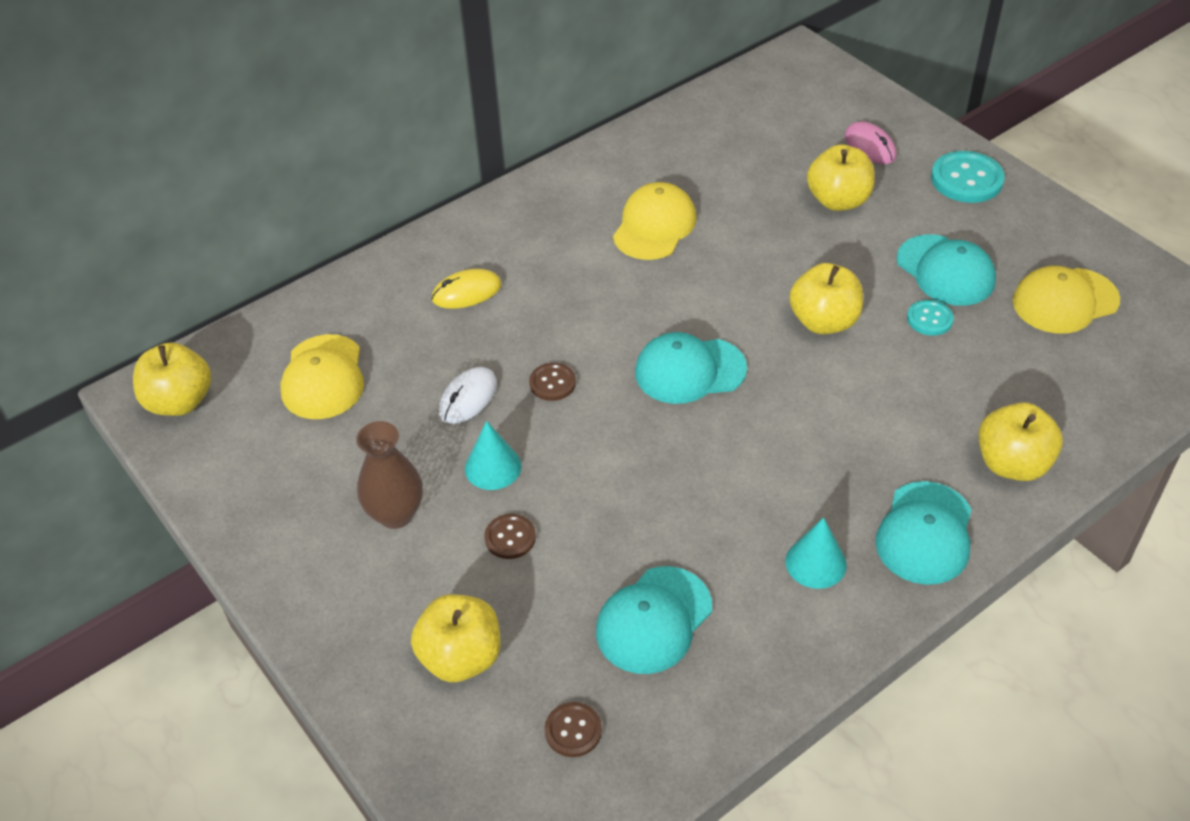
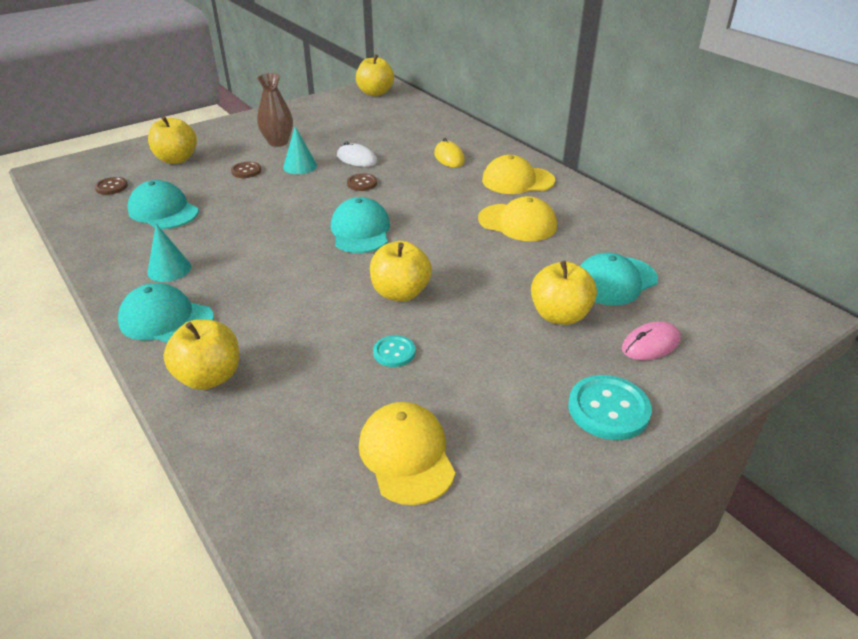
camera: 90 degrees right, 10 degrees down
yellow cap [280,334,364,419] -> yellow cap moved to [482,155,555,194]
turquoise cap [897,234,996,306] -> turquoise cap moved to [580,253,658,305]

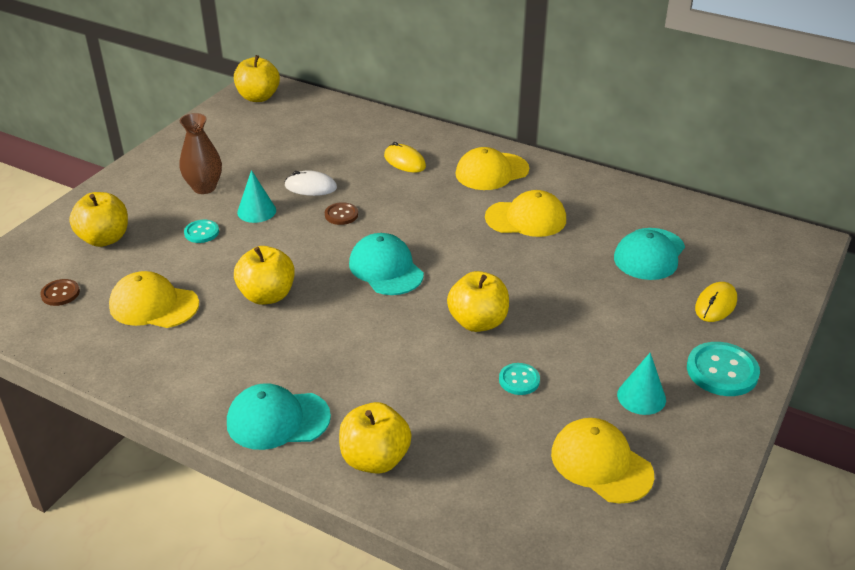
camera: 25 degrees left, 0 degrees up
turquoise cap [127,180,199,229] -> yellow cap [109,271,199,328]
turquoise cone [147,224,191,282] -> turquoise cone moved to [617,353,666,415]
brown button [231,162,261,178] -> turquoise button [184,220,219,243]
yellow apple [531,261,597,325] -> yellow apple moved to [234,246,295,305]
pink mouse [622,321,681,360] -> yellow mouse [695,282,737,322]

